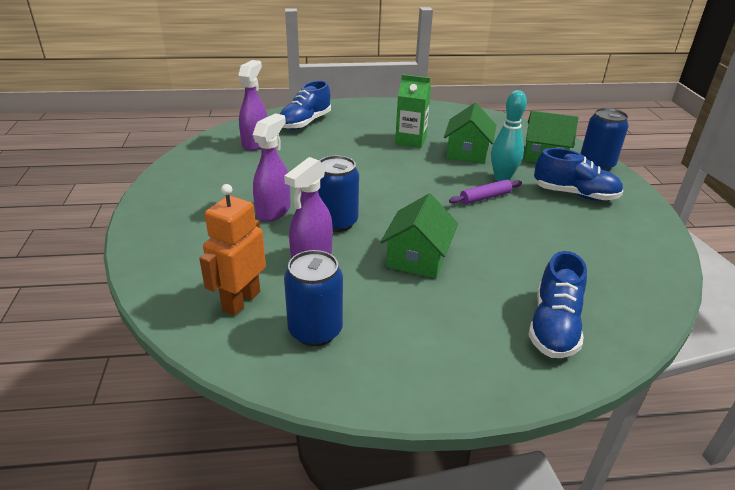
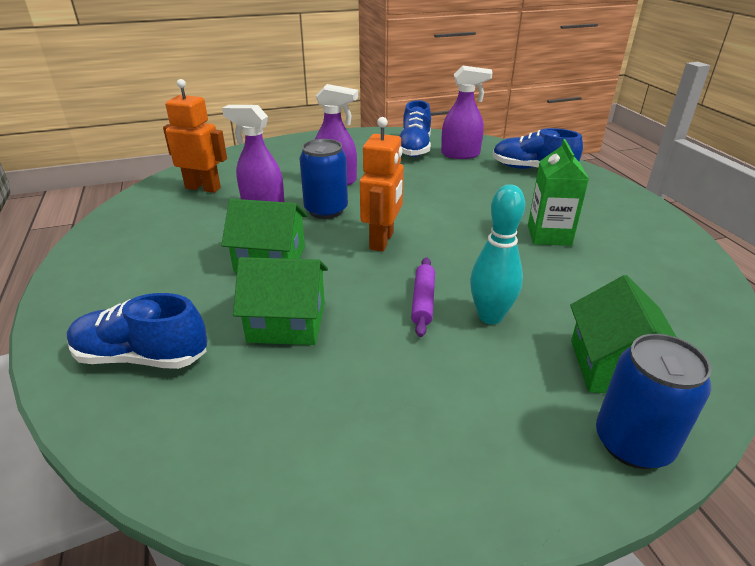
camera: 80 degrees right, 0 degrees up
blue can [284,250,343,346] -> none
green house [444,103,496,164] -> green house moved to [233,257,328,345]
purple rolling pin [449,179,522,204] -> purple rolling pin turned 45 degrees clockwise [411,257,435,337]
blue shoe [534,148,623,201] -> blue shoe moved to [399,100,431,157]
none -> orange robot [360,117,404,252]

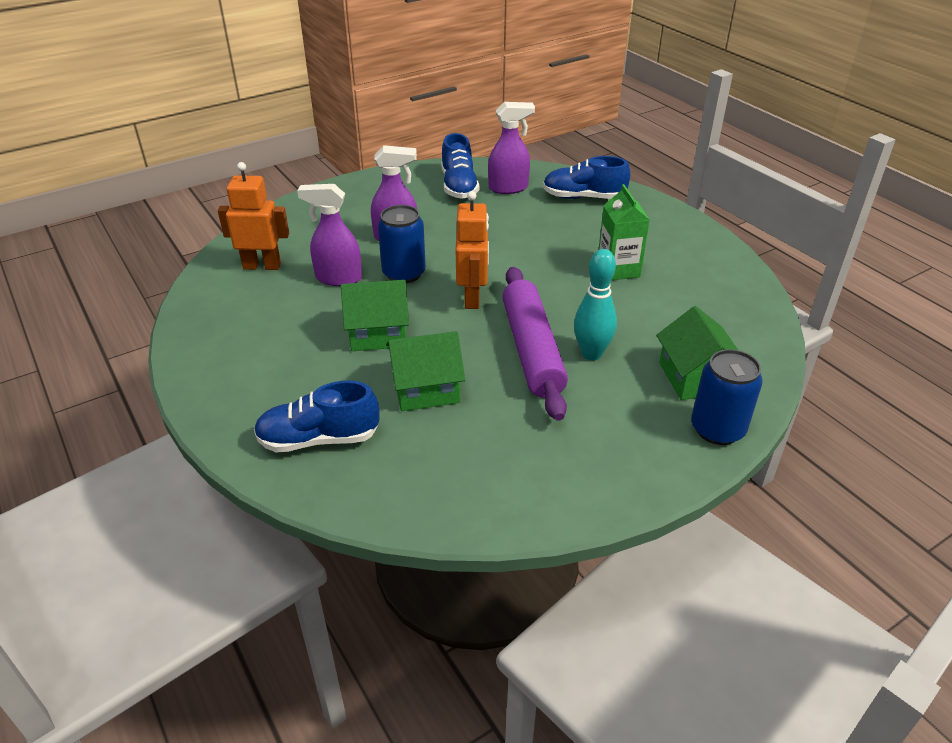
camera: 15 degrees left, 5 degrees up
purple rolling pin [411,257,435,337] -> purple rolling pin [502,267,568,421], size x2.14

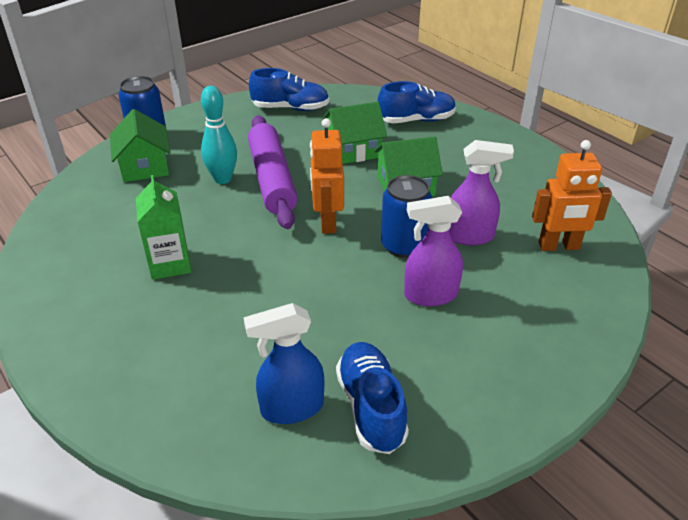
camera: 175 degrees right, 0 degrees up
purple spray bottle [488,102,535,194] -> blue spray bottle [243,303,324,424]
blue shoe [543,156,630,199] -> blue shoe moved to [249,68,329,111]

